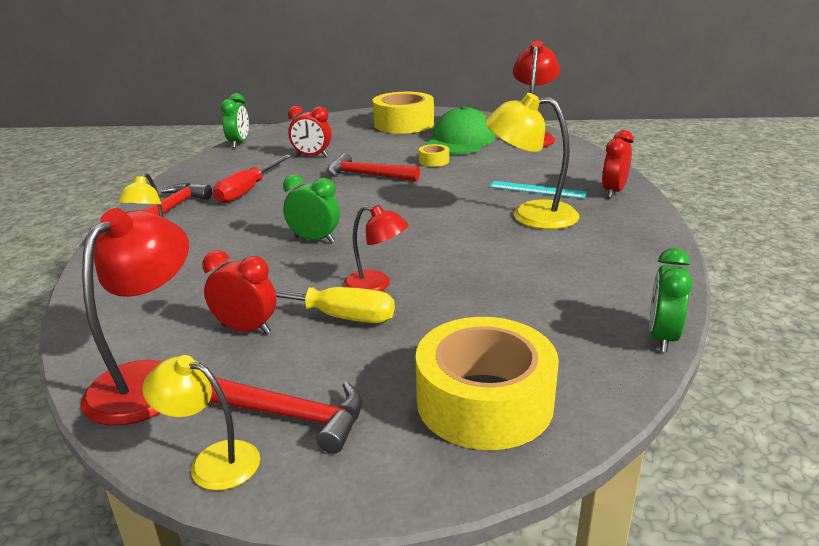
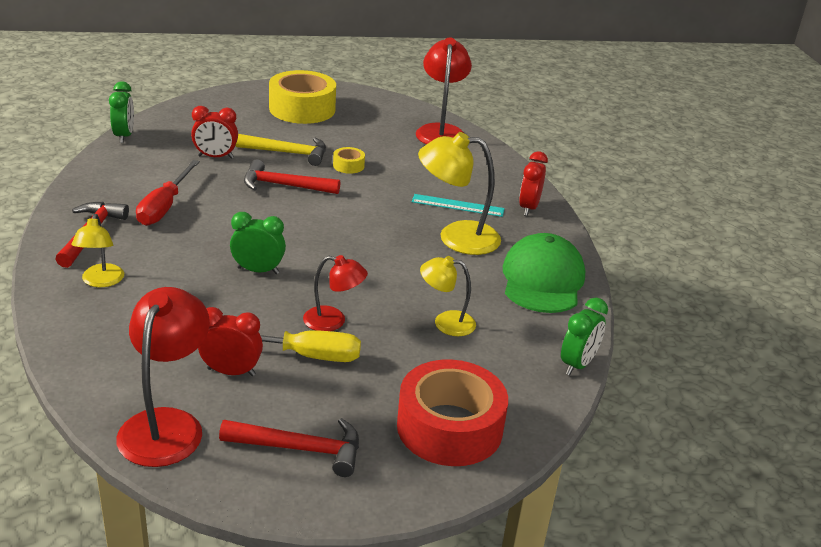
camera: 15 degrees left, 5 degrees up
yellow lamp [142,355,260,490] -> yellow lamp moved to [420,256,476,336]
yellow tape [416,317,559,450] -> red tape [397,360,508,466]
green cap [426,106,495,154] -> green cap moved to [503,233,585,313]
green clock [649,248,693,352] -> green clock turned 150 degrees counterclockwise [561,298,608,375]
none -> yellow hammer [235,134,326,166]

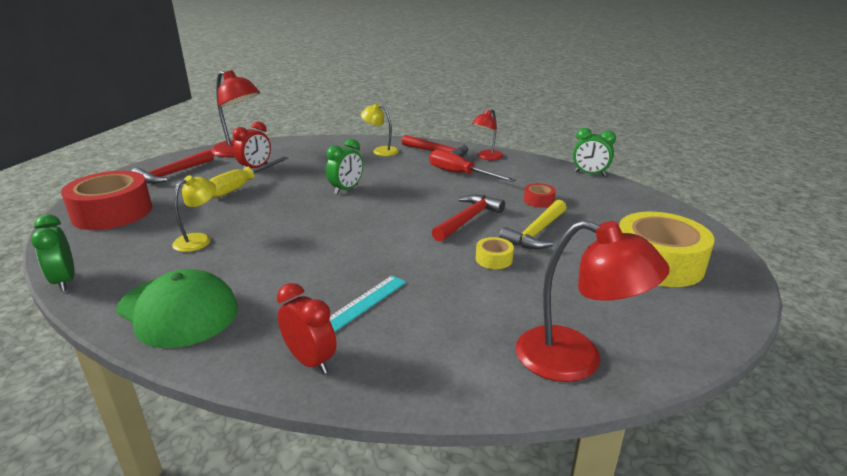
camera: 120 degrees right, 5 degrees down
red clock [191,106,238,159] -> red tape [524,183,556,208]
red lamp [303,255,368,331] -> red lamp moved to [472,109,504,160]
yellow lamp [418,132,501,255] -> none

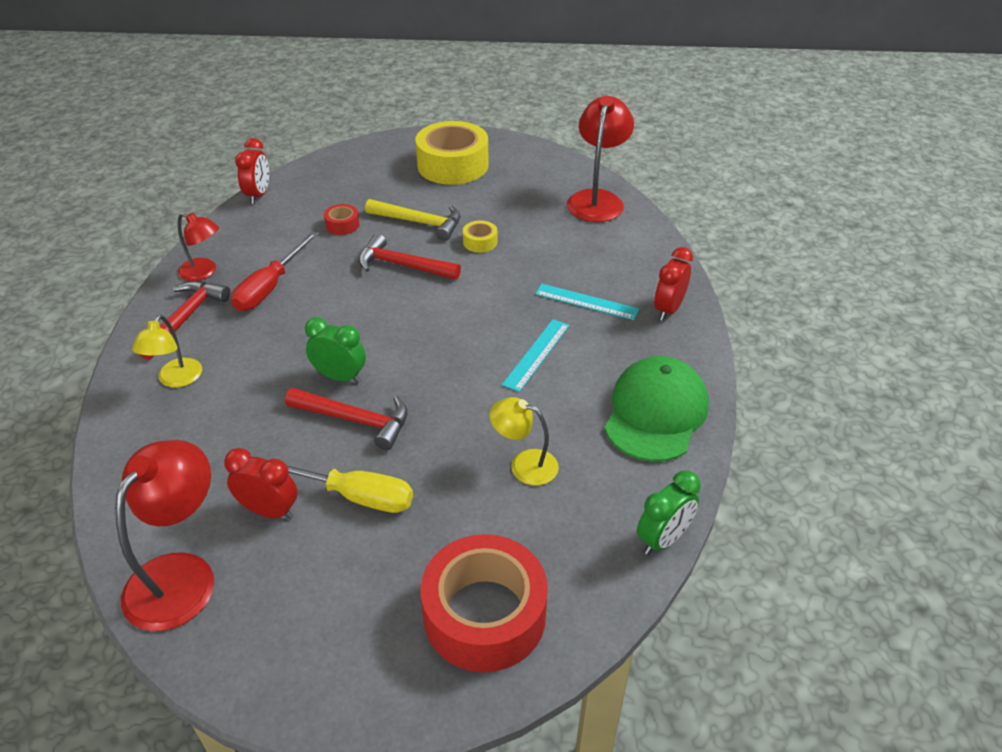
camera: 105 degrees left, 15 degrees up
red hammer [132,150,214,184] -> red hammer moved to [285,388,408,450]
green clock [573,128,616,176] -> red clock [235,138,269,204]
none -> turquoise ruler [502,319,569,392]

